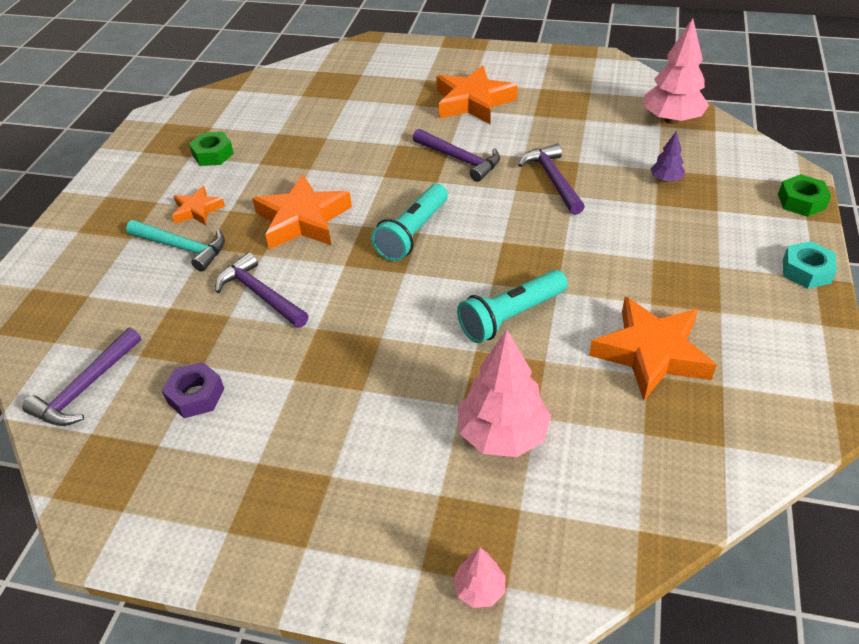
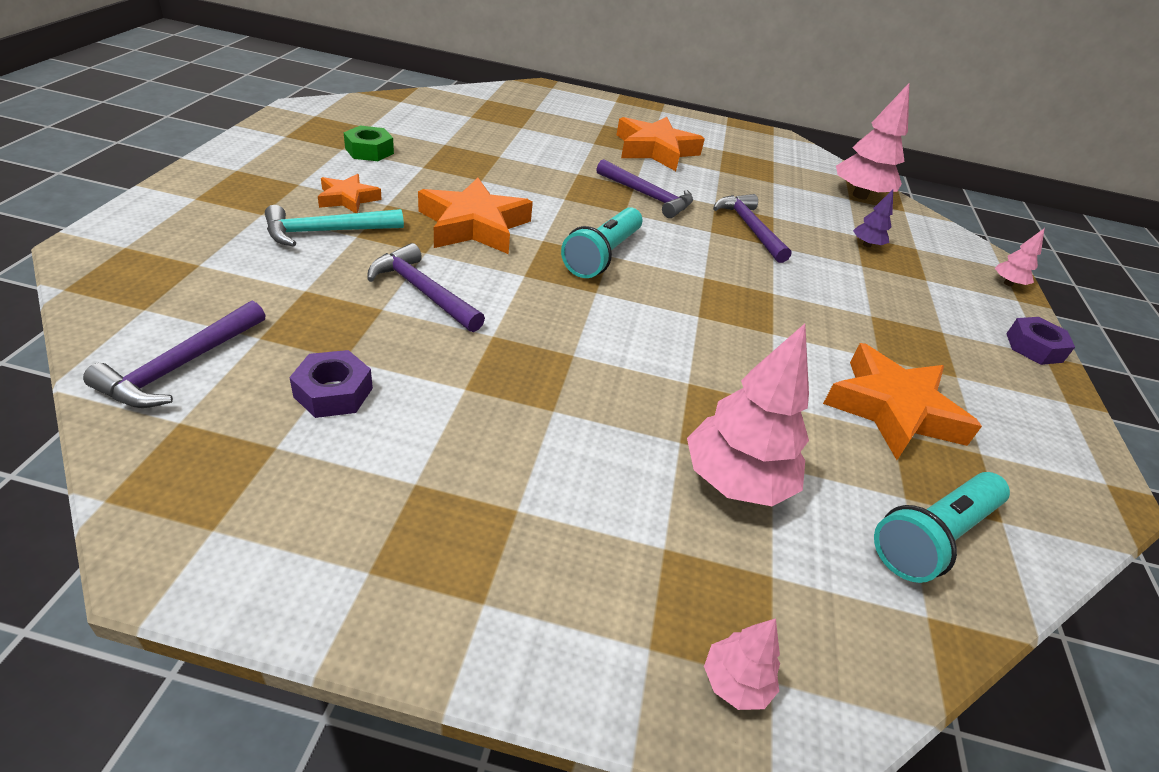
camera: 10 degrees left, 5 degrees down
turquoise hammer [126,220,225,272] -> turquoise hammer turned 135 degrees clockwise [265,205,404,247]
turquoise flashlight [457,270,568,343] -> turquoise flashlight moved to [874,472,1010,583]
green nut [778,174,831,217] -> pink tree [995,228,1045,286]
turquoise nut [783,241,837,289] -> purple nut [1006,317,1075,365]

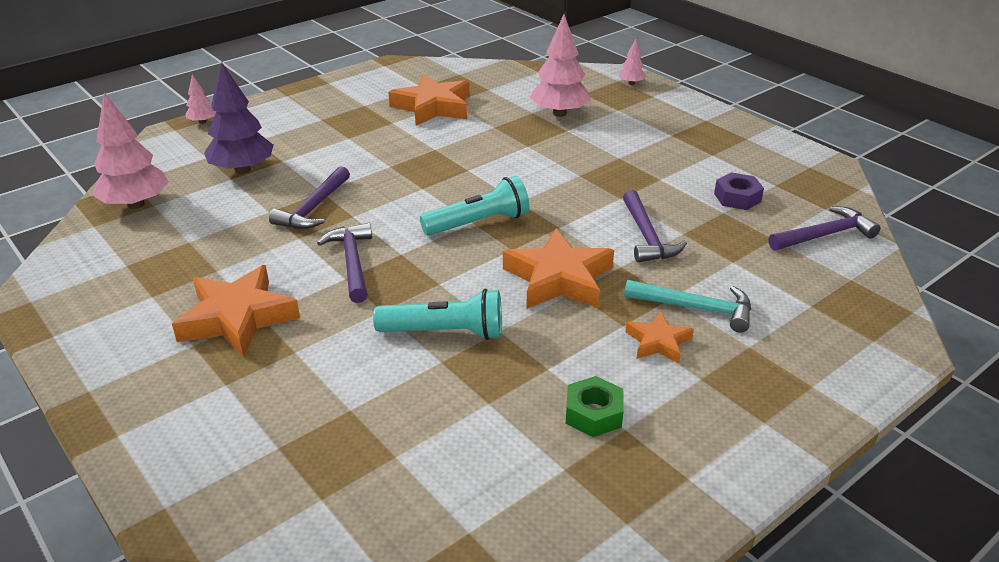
camera: 135 degrees left, 5 degrees down
purple tree [853,190,893,247] -> purple tree [204,62,274,174], size x2.03
turquoise flashlight [874,472,1010,583] -> turquoise flashlight moved to [373,289,502,340]
purple nut [1006,317,1075,365] -> none

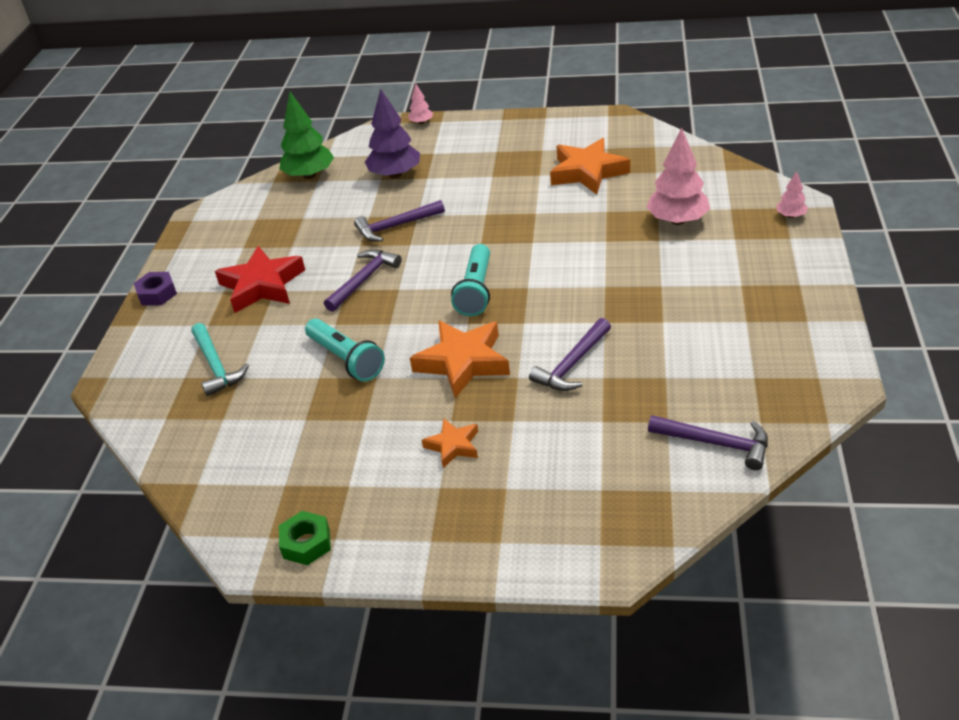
camera: 50 degrees right, 5 degrees up
pink tree [92,93,169,209] -> green tree [279,92,334,179]
orange star [172,265,300,358] -> red star [215,246,305,313]
turquoise flashlight [420,176,529,236] -> turquoise flashlight turned 75 degrees clockwise [451,244,490,316]
green nut [566,376,624,437] -> green nut moved to [279,511,331,565]
turquoise hammer [624,280,751,333] -> turquoise hammer moved to [191,323,249,396]
purple nut [714,172,764,210] -> purple nut moved to [134,272,177,306]

